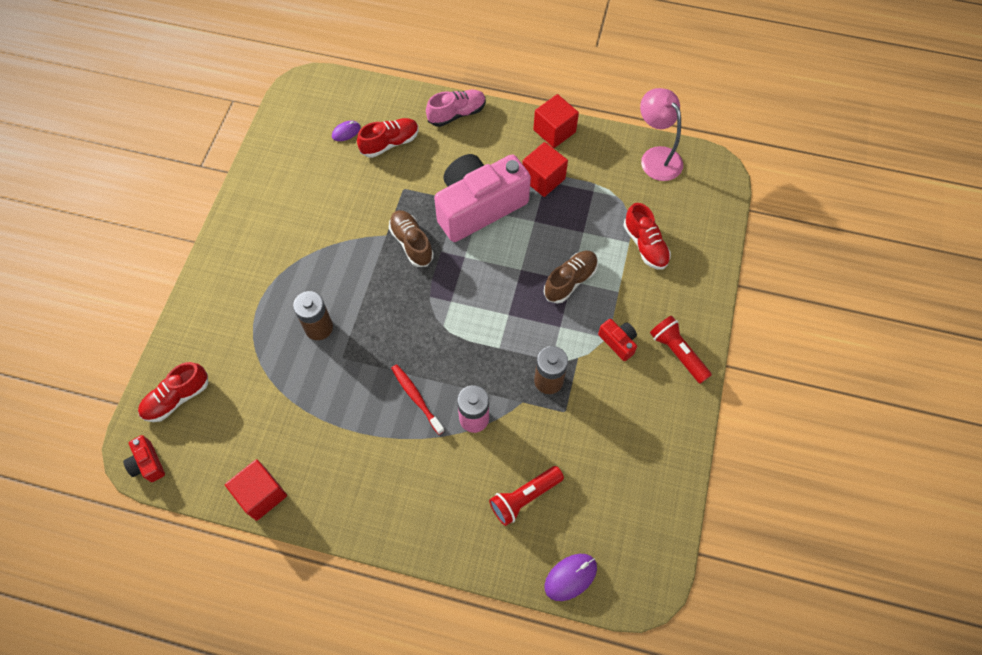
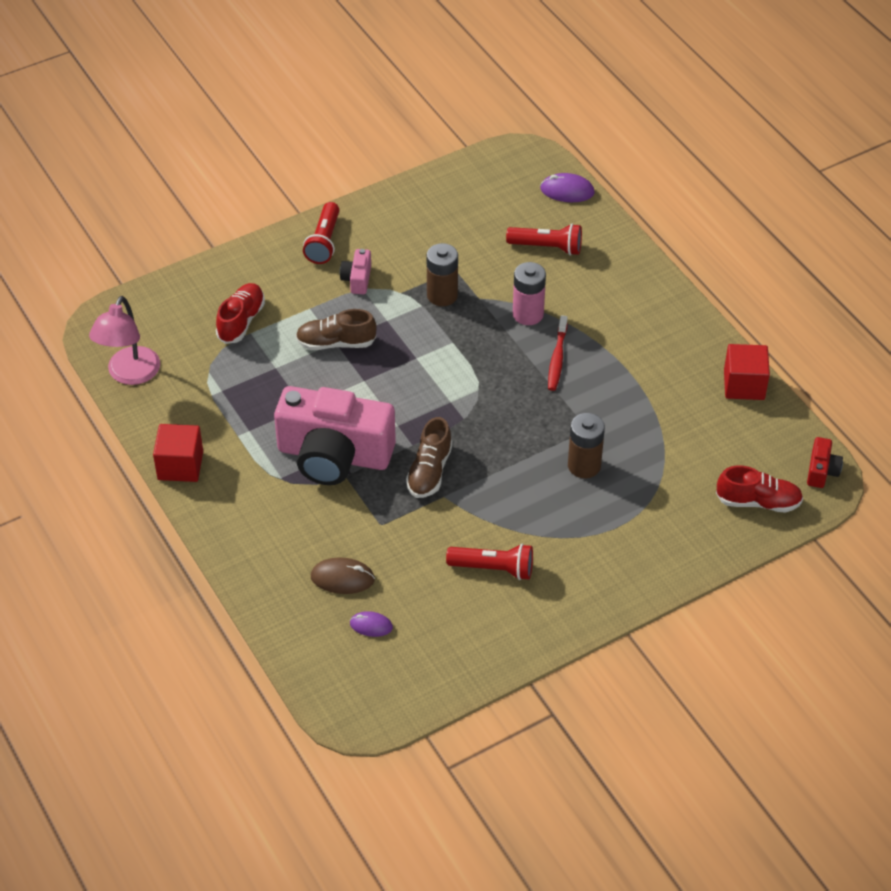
camera: 135 degrees left, 15 degrees down
red shoe [357,118,419,158] -> brown mouse [311,558,375,594]
pink shoe [426,90,486,127] -> none
red cube [522,142,568,197] -> none
red camera [598,319,637,361] -> pink camera [340,249,371,294]
none -> red flashlight [446,544,533,580]

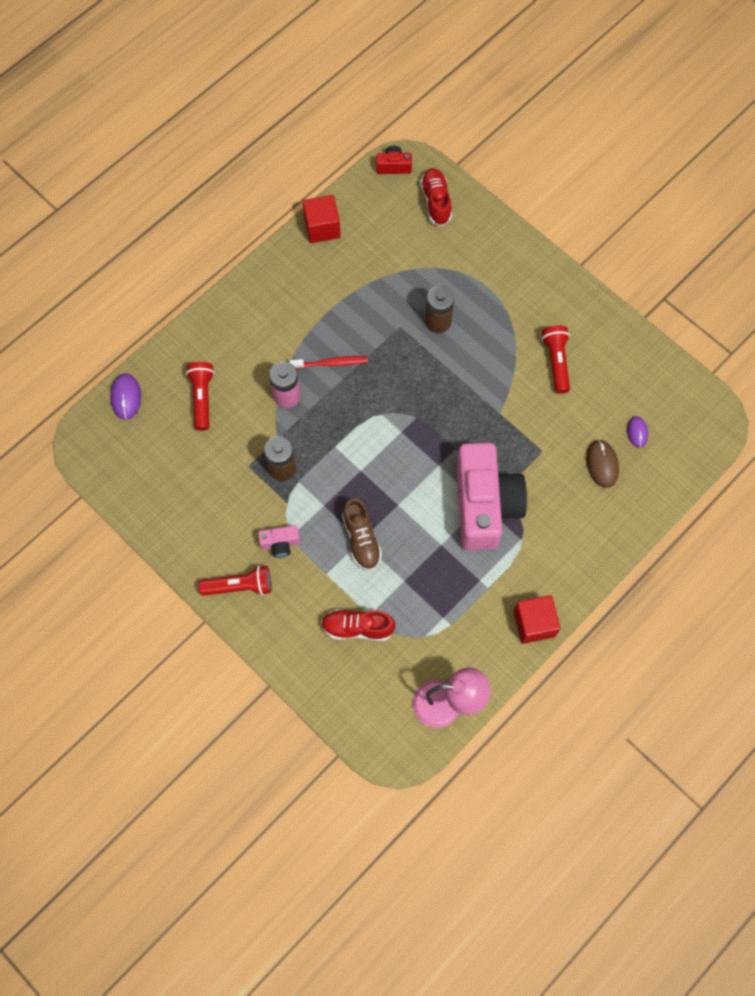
camera: 105 degrees left, 20 degrees up
brown shoe [406,417,453,498] -> none

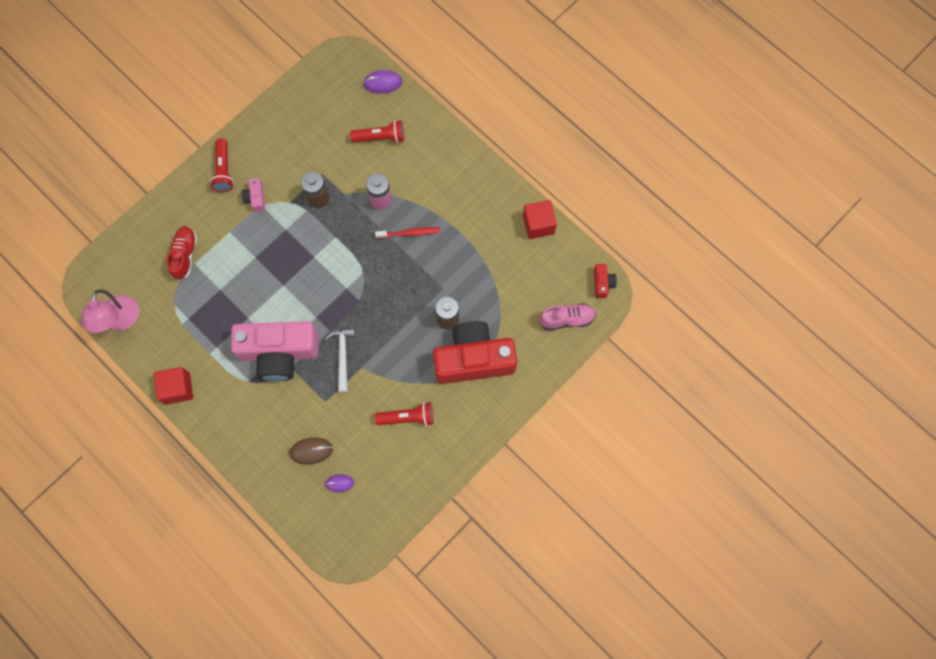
camera: 90 degrees right, 5 degrees up
red toothbrush [289,356,368,369] -> red toothbrush turned 90 degrees counterclockwise [375,227,440,239]
brown shoe [342,498,382,571] -> none
red shoe [420,168,452,226] -> pink shoe [539,303,596,331]
none -> white hammer [325,327,355,393]
none -> red camera [433,321,517,384]

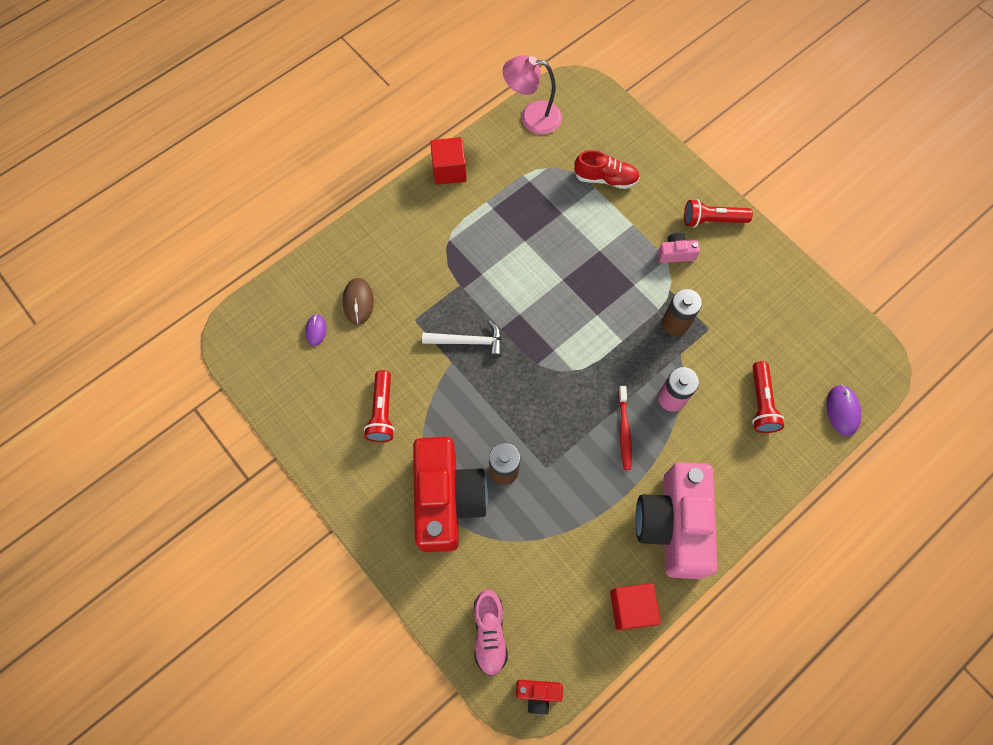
camera: 95 degrees right, 5 degrees down
pink camera [231,321,318,381] -> pink camera moved to [635,462,717,579]

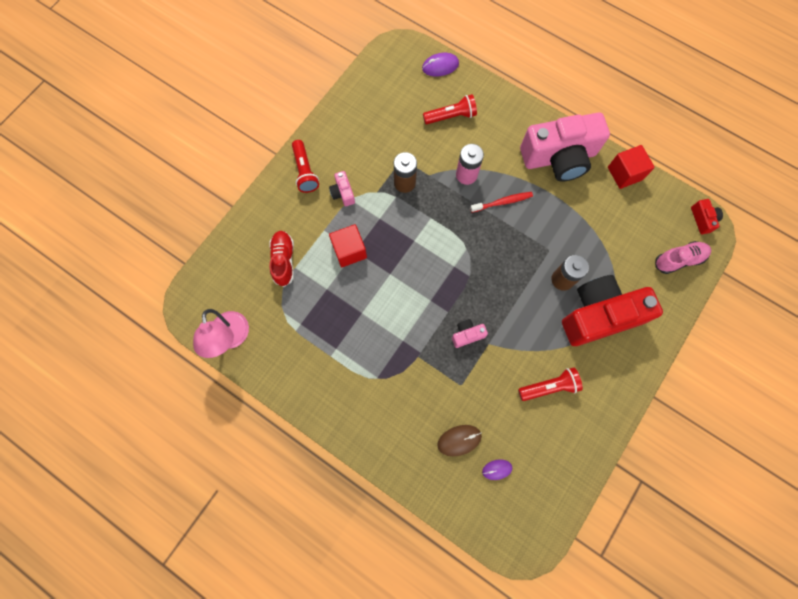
camera: 105 degrees left, 5 degrees up
white hammer [422,321,502,357] -> pink camera [452,319,488,348]
red cube [430,137,467,185] -> red cube moved to [329,224,367,267]

